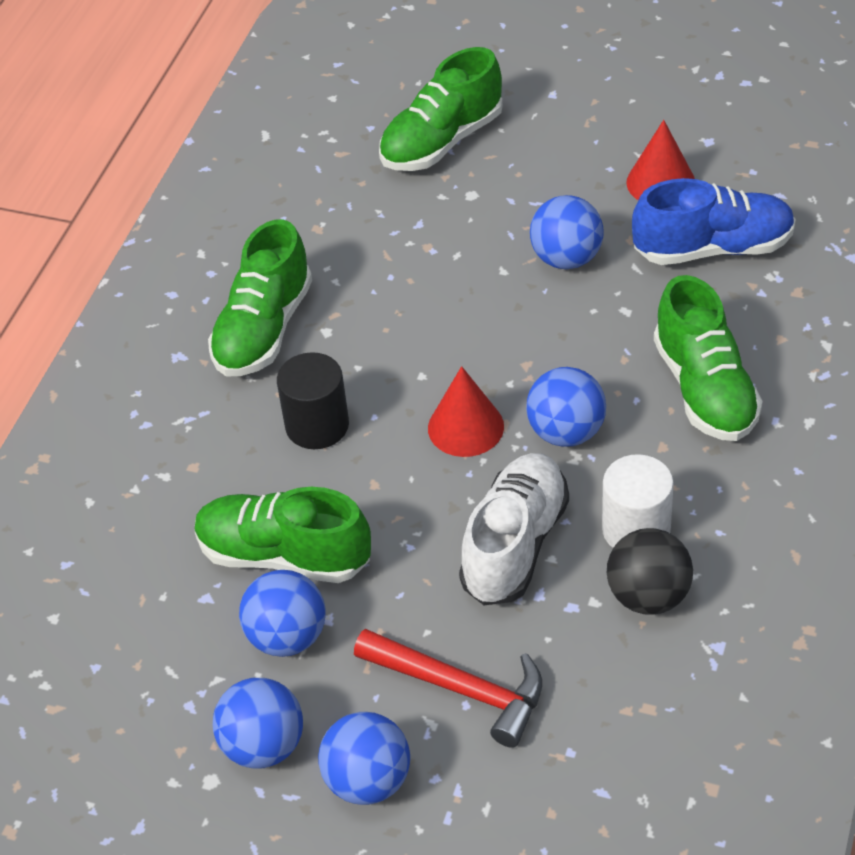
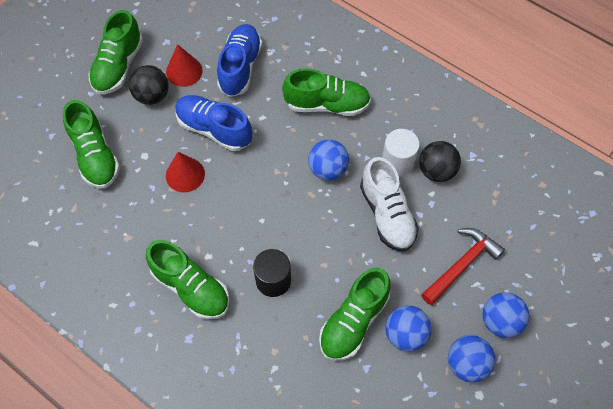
camera: 75 degrees left, 15 degrees up
red cone [428,366,504,457] -> red cone moved to [166,152,205,192]
white shoe [459,453,569,605] -> white shoe turned 150 degrees counterclockwise [360,157,419,252]
blue ball [530,195,604,269] -> blue shoe [175,95,252,151]
none -> green shoe [89,10,143,94]
none -> black ball [129,65,169,105]

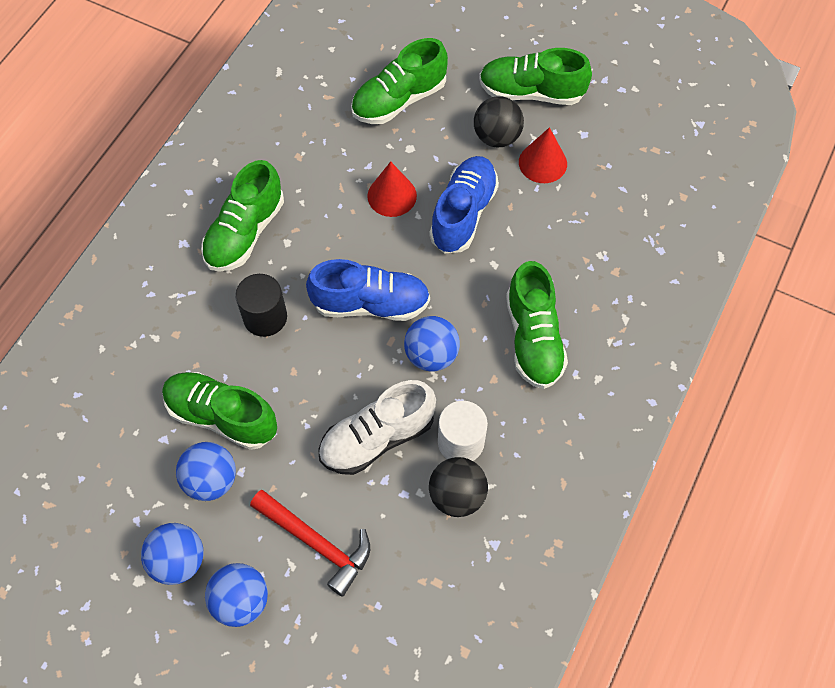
camera: 80 degrees right, 0 degrees up
blue shoe [217,24,262,97] -> blue shoe moved to [306,259,430,321]

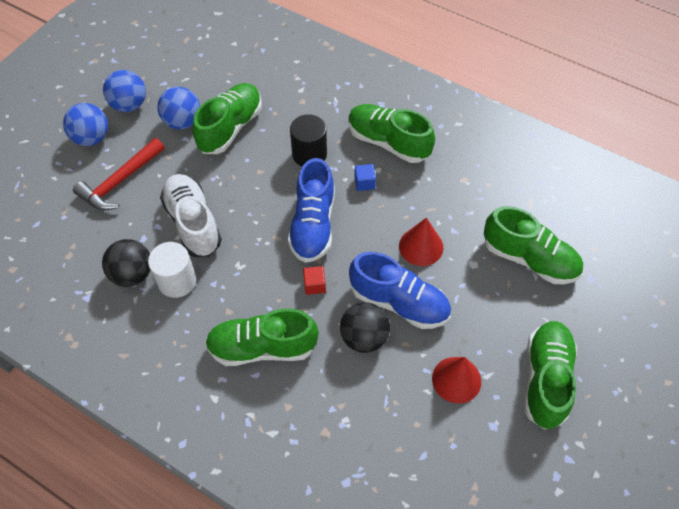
camera: 95 degrees right, 5 degrees down
green shoe [351,38,448,124] -> green shoe turned 150 degrees clockwise [484,206,583,284]
blue ball [404,316,460,372] -> none
black ball [474,96,524,147] -> black ball moved to [340,302,390,353]
none -> red cube [303,266,326,295]
none -> blue cube [354,164,376,191]

